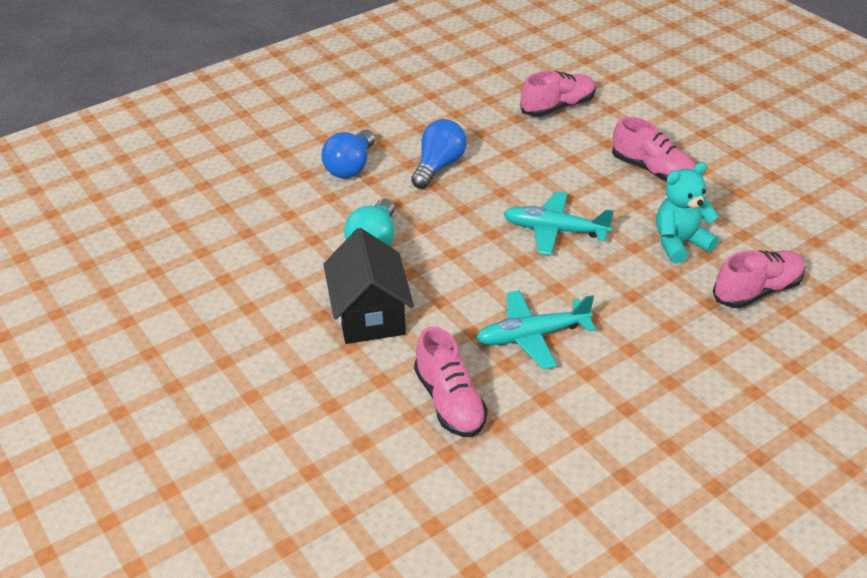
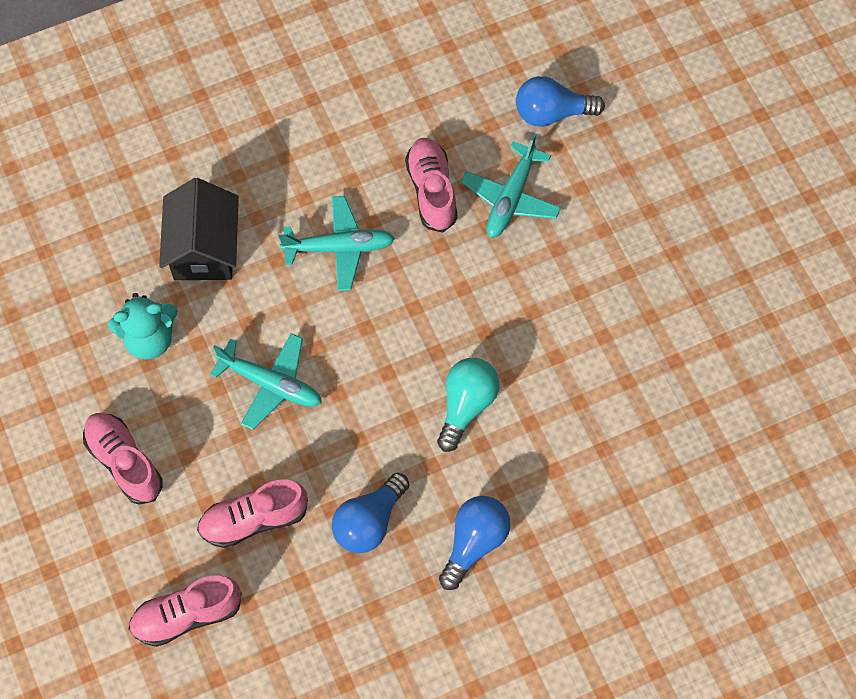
camera: 170 degrees left, 25 degrees up
black house [323,228,414,344] -> black house moved to [159,178,239,280]
pink shoe [713,250,805,308] -> pink shoe moved to [197,480,308,548]
none -> turquoise plane [461,134,561,238]
none -> blue light bulb [516,76,605,127]

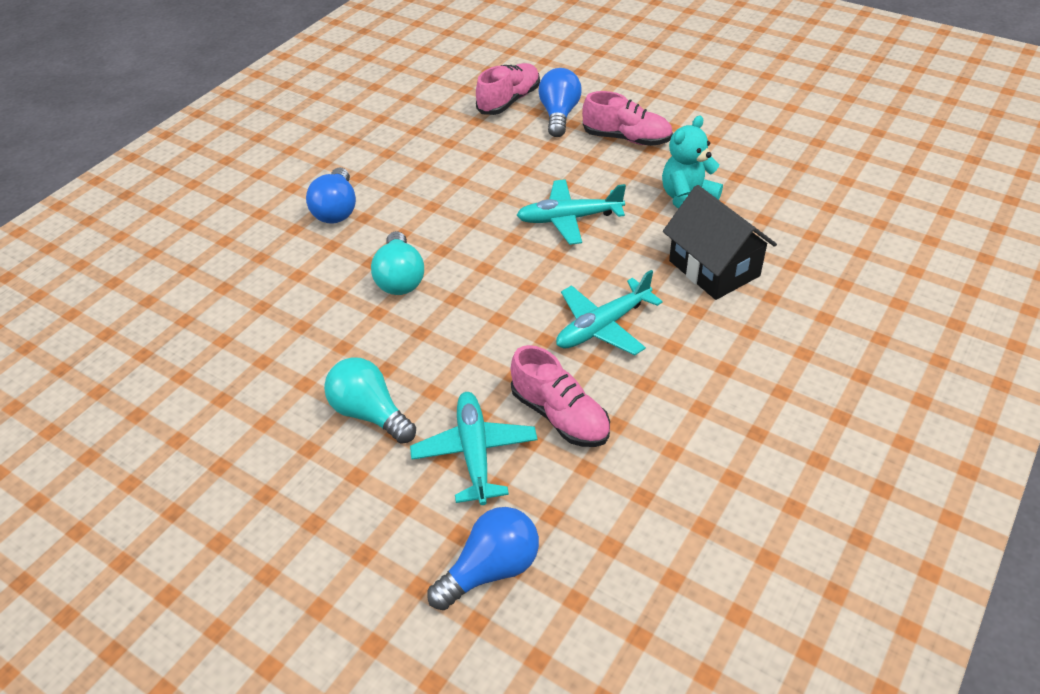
camera: 150 degrees right, 20 degrees down
pink shoe [197,480,308,548] -> none
blue light bulb [332,473,409,553] -> blue light bulb moved to [538,68,582,137]
none -> turquoise light bulb [324,357,416,444]

